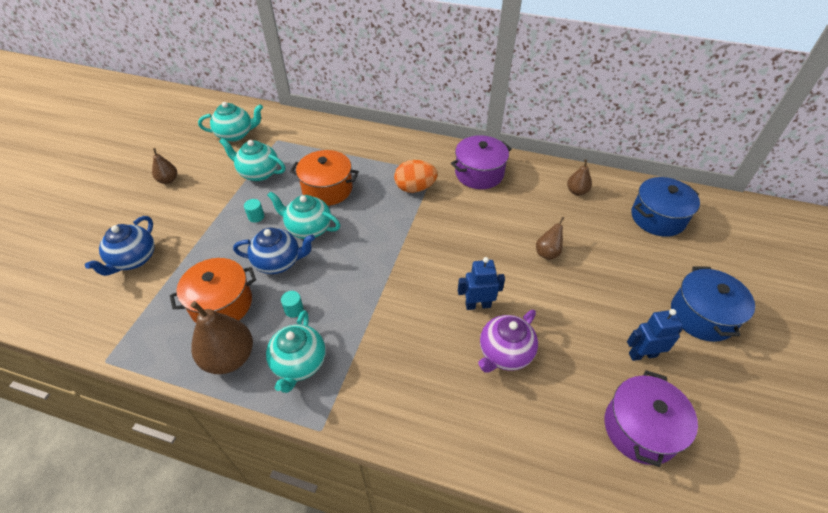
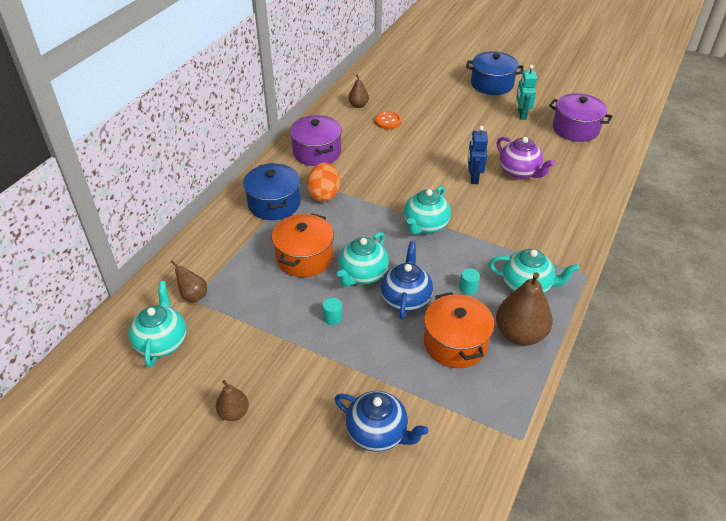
camera: 80 degrees left, 5 degrees down
turquoise teapot [219,138,285,181] -> turquoise teapot moved to [404,186,451,235]
brown pear [536,217,564,260] -> brown pear moved to [171,260,207,303]
blue robot [627,309,683,361] -> turquoise robot [516,65,537,120]
blue pot [631,177,700,237] -> blue pot moved to [243,163,301,220]
none -> orange button [375,111,402,129]

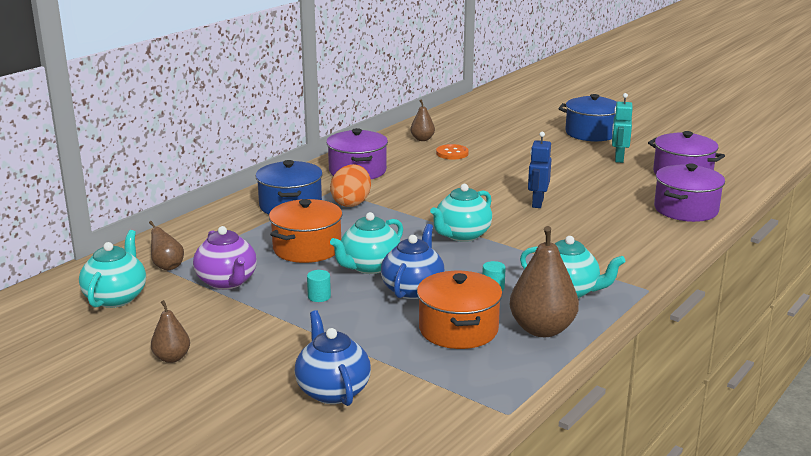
camera: 10 degrees right, 20 degrees down
blue teapot [335,391,429,452] -> blue teapot turned 150 degrees counterclockwise [295,310,371,406]
purple teapot [497,137,555,179] -> purple teapot moved to [193,226,257,290]
none -> purple pot [654,164,725,222]

